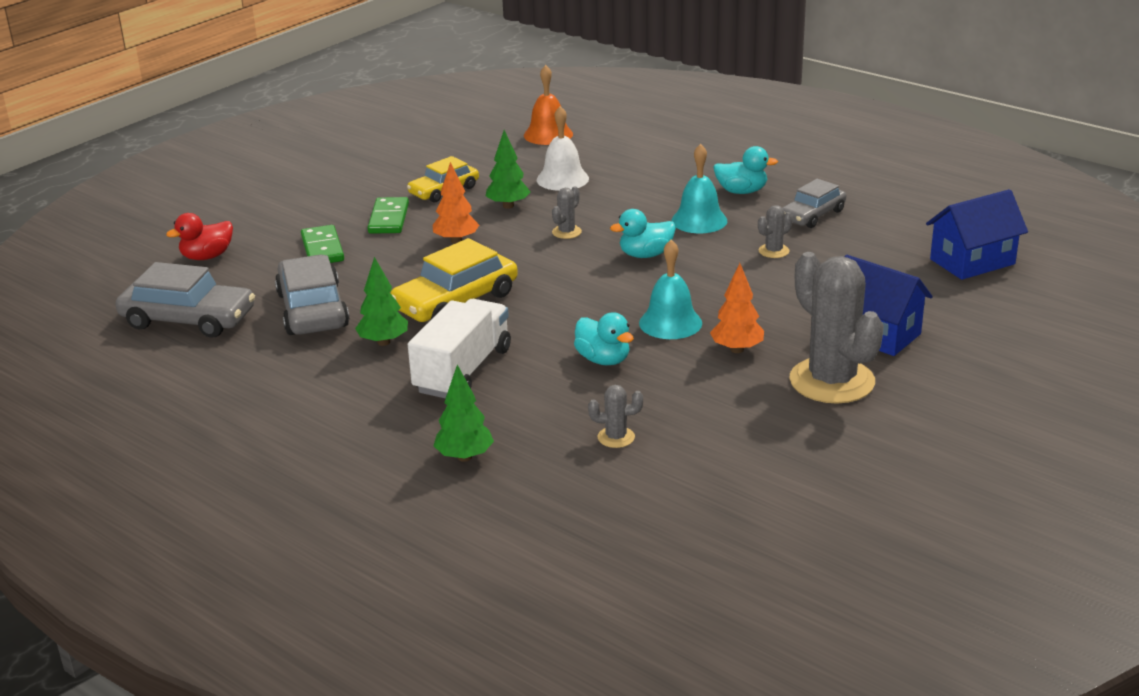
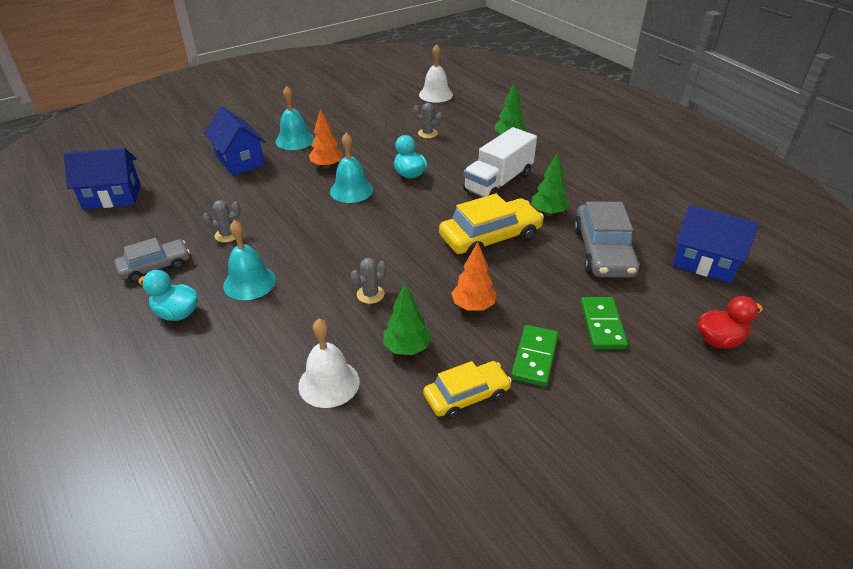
camera: 165 degrees left, 10 degrees up
grey car [115,262,255,338] -> blue house [672,205,759,283]
orange bell [524,65,573,145] -> none
turquoise duck [610,209,676,258] -> none
grey cactus [790,252,884,404] -> turquoise bell [276,86,314,150]
none -> white bell [419,44,453,103]

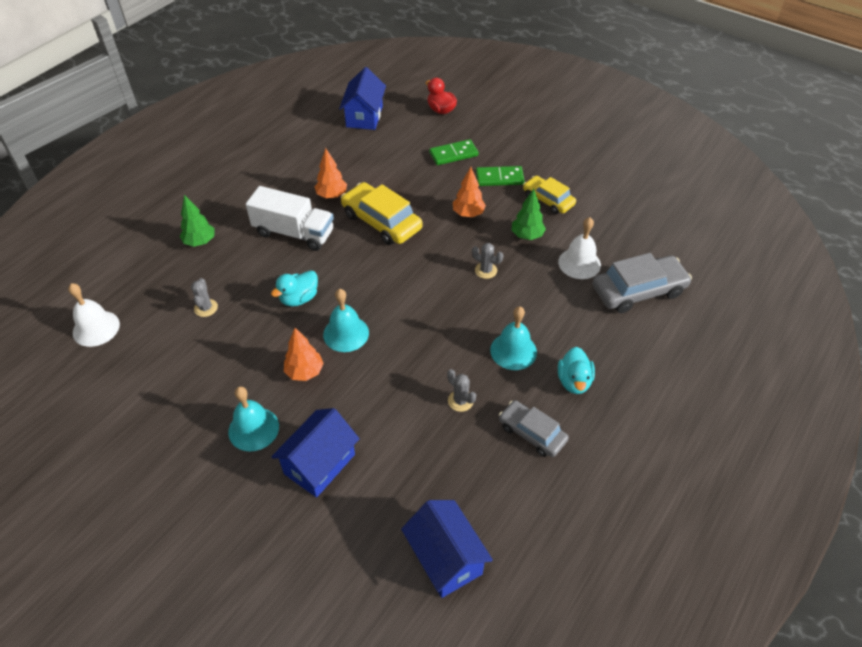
camera: 110 degrees left, 10 degrees up
green tree [531,152,569,216] -> orange tree [315,148,347,198]
grey car [574,201,639,278] -> grey car moved to [592,253,692,313]

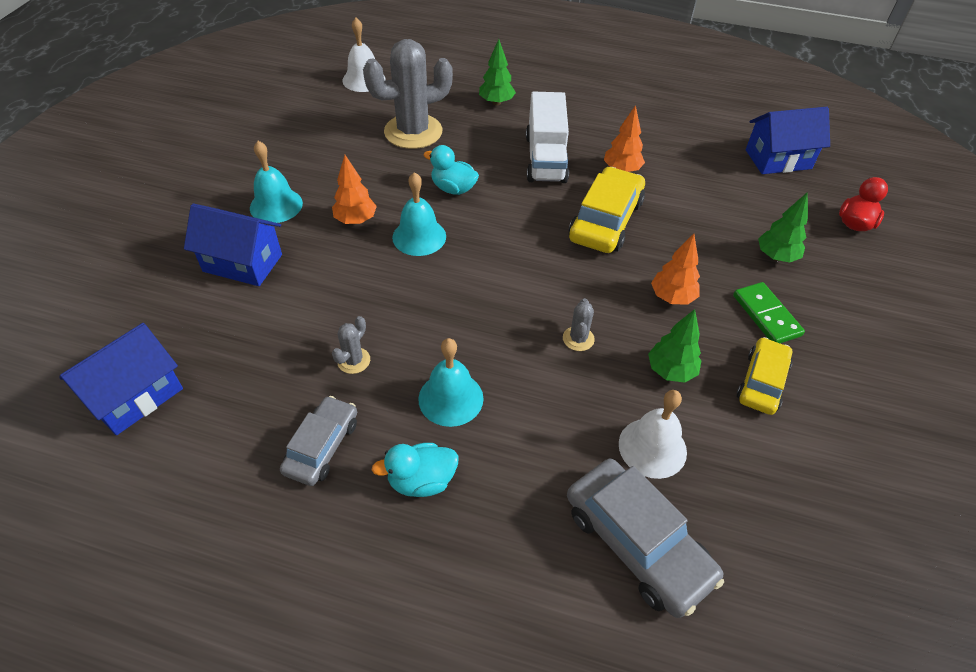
camera: 70 degrees right, 0 degrees up
grey cactus [191,278,218,317] -> grey cactus [363,39,453,149], size x2.38
green domino [429,139,479,165] -> green tree [758,192,808,263]

